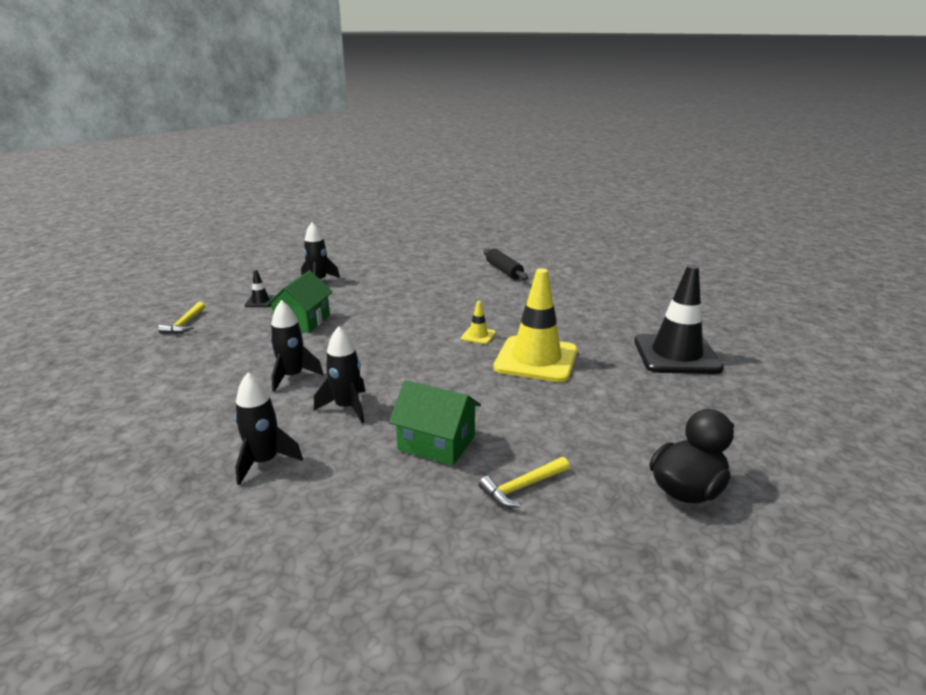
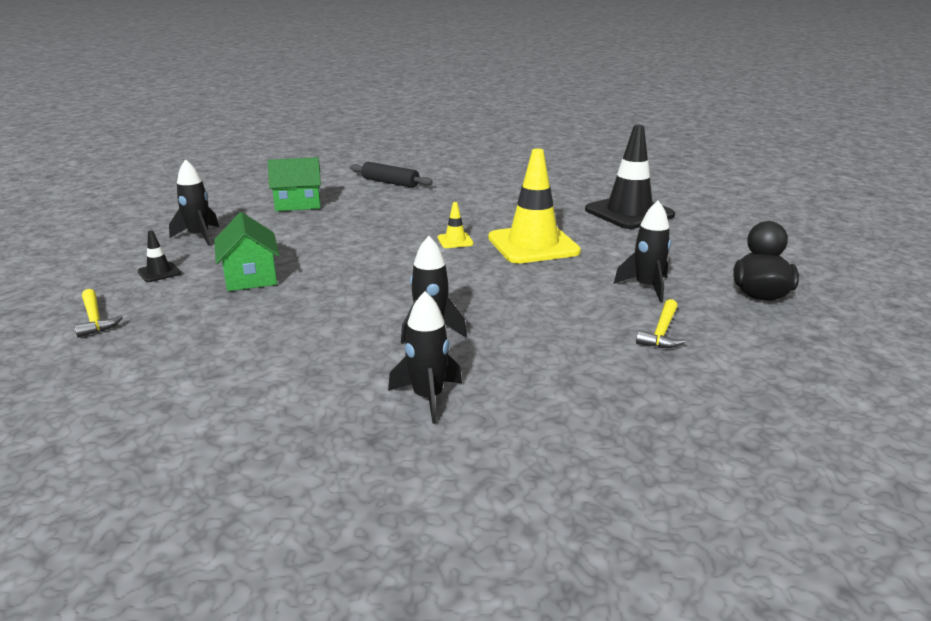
camera: 35 degrees left, 0 degrees up
black rocket [270,300,324,392] -> black rocket moved to [614,201,671,303]
green house [389,380,481,466] -> green house moved to [268,157,321,211]

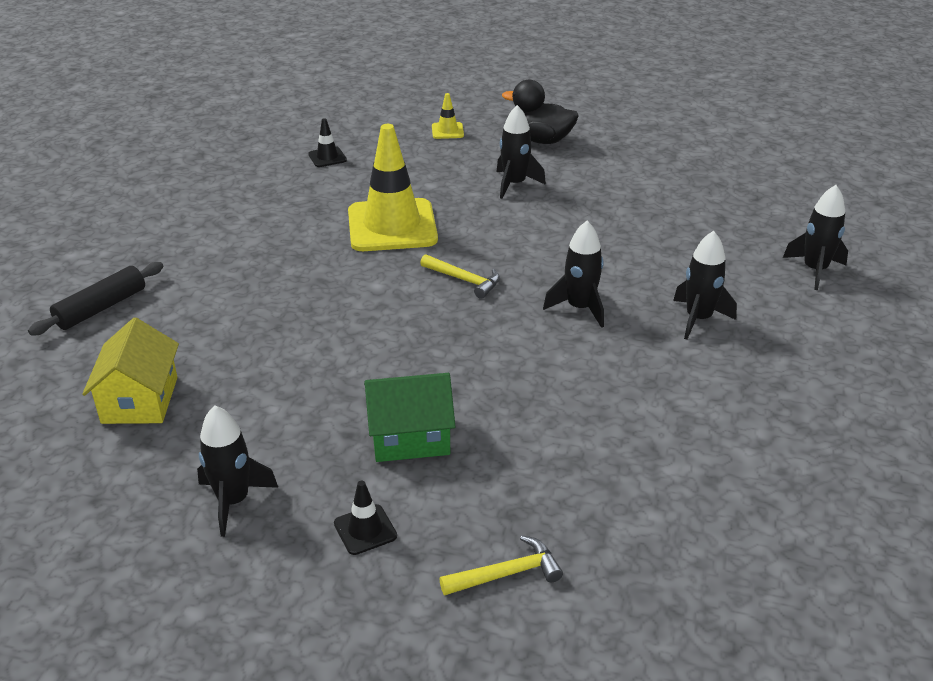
camera: 80 degrees left, 10 degrees up
green house [268,157,321,211] -> yellow house [82,317,179,424]
yellow traffic cone [438,202,474,248] -> yellow traffic cone moved to [432,93,464,139]
black traffic cone [585,125,675,229] -> black traffic cone [308,118,347,167], size x0.42
yellow hammer [636,299,686,348] -> yellow hammer moved to [420,254,500,299]
none -> black rocket [783,185,848,290]

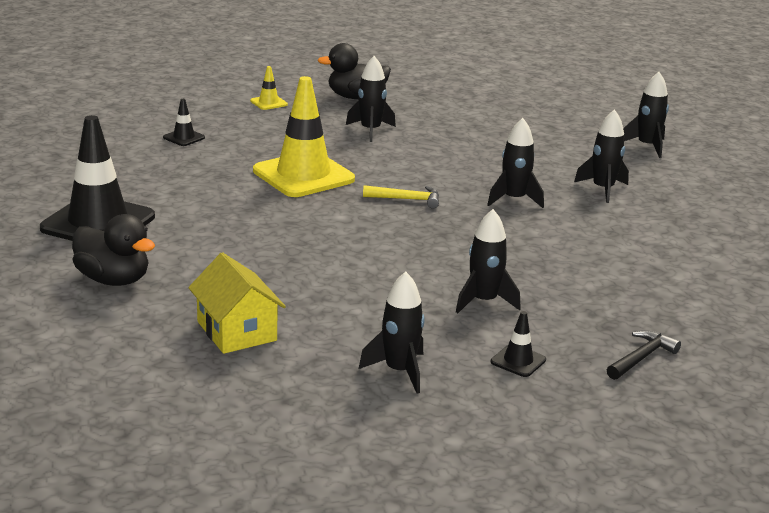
camera: 30 degrees left, 10 degrees down
black rolling pin [28,262,163,335] -> black duck [72,214,155,286]
green house [364,373,456,462] -> black rocket [456,209,521,313]
yellow hammer [439,535,563,595] -> black hammer [607,330,681,380]
none -> black traffic cone [40,115,155,241]

